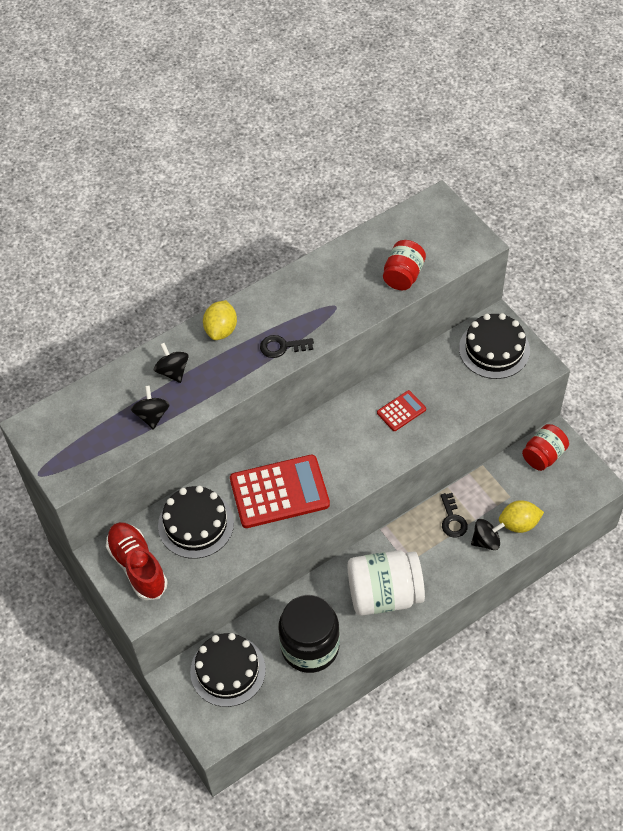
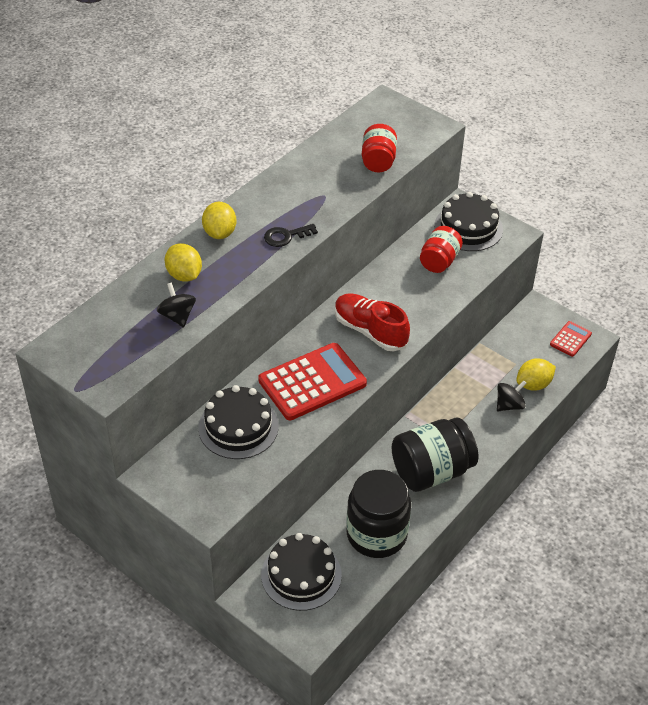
camera: 20 degrees left, 10 degrees down
red shoe [106,522,168,600] -> red shoe moved to [335,293,410,351]
black spinning top [154,343,189,383] -> yellow lemon [165,243,202,282]
white jar [348,550,425,616] -> black jar [392,417,478,492]
red calculator [377,390,426,431] -> red calculator moved to [550,321,592,357]
black key [441,493,468,538] -> none
red jar [522,424,569,471] -> red jar moved to [420,226,463,273]

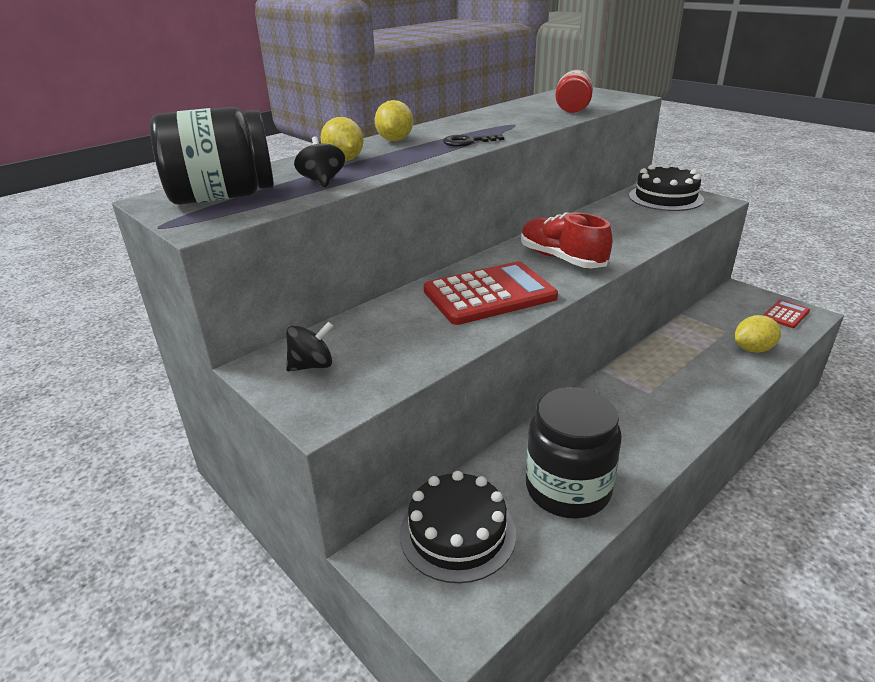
camera: 10 degrees right, 15 degrees down
black cake [198,385,279,459] -> none
black jar [392,417,478,492] -> black jar moved to [150,107,274,205]
red jar [420,226,463,273] -> none
black spinning top [497,380,526,411] -> black spinning top moved to [286,322,333,371]

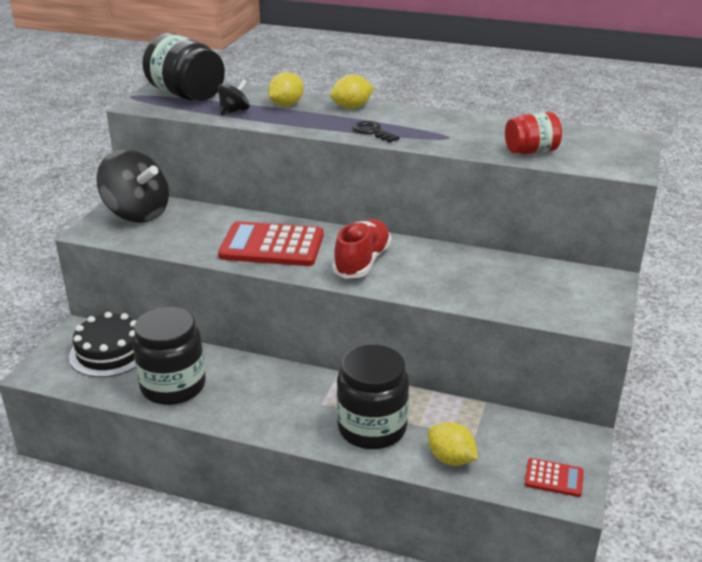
camera: 60 degrees right, 0 degrees up
black spinning top [286,322,333,371] -> black spinning top [96,149,169,223], size x2.07
red calculator [424,261,558,325] -> red calculator turned 150 degrees clockwise [218,221,324,266]
black cake [629,163,704,211] -> none
none -> black jar [337,345,409,449]

